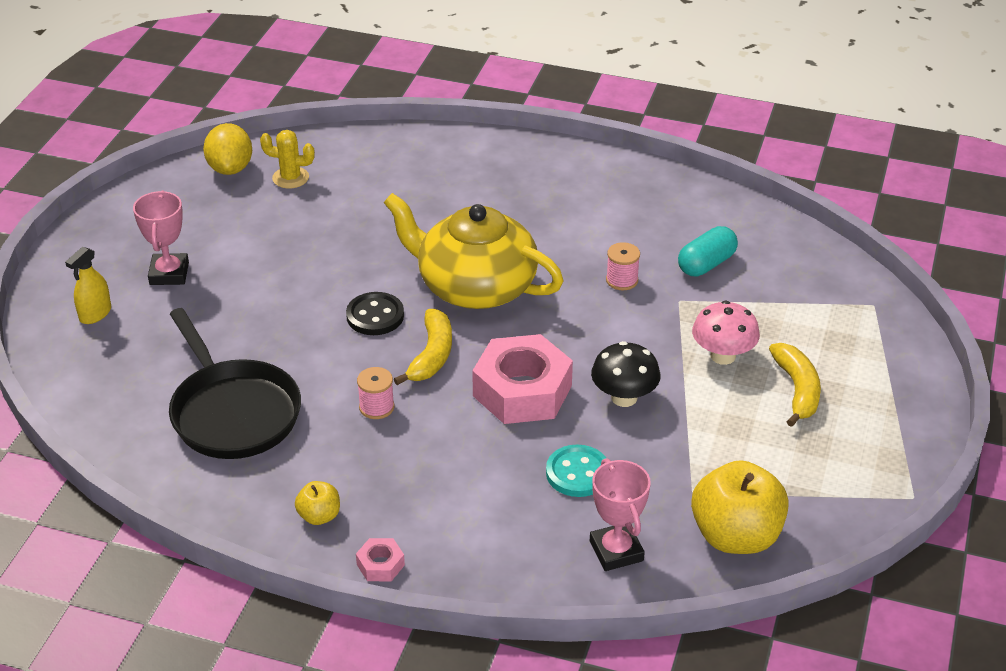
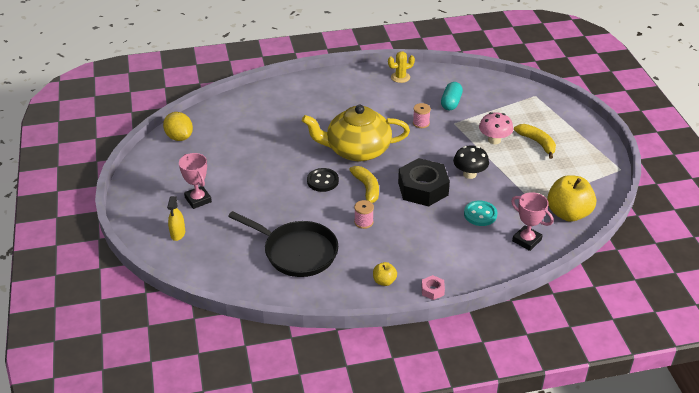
camera: 30 degrees left, 0 degrees up
yellow cactus [260,130,315,189] -> yellow cactus moved to [388,51,415,83]
pink nut [472,334,573,424] -> black nut [398,158,450,207]

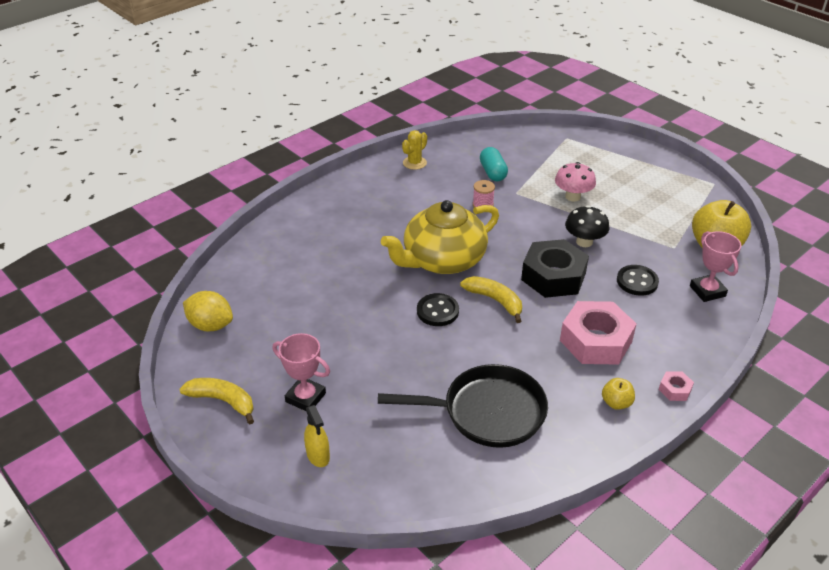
camera: 30 degrees left, 0 degrees up
pink spool [354,200,374,229] -> none
turquoise button [464,200,497,226] -> black button [617,265,659,296]
pink trophy [511,192,553,251] -> pink trophy turned 60 degrees clockwise [690,231,741,302]
yellow banana [514,124,556,159] -> yellow banana moved to [179,378,254,424]
none -> pink nut [560,301,637,365]

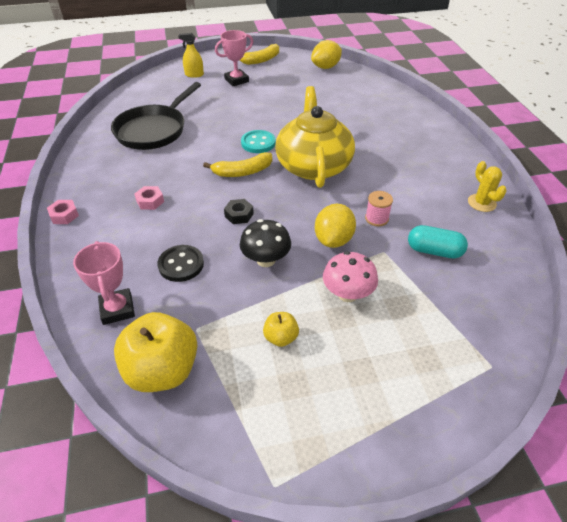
camera: 120 degrees right, 5 degrees up
black button [417,293,459,326] -> turquoise button [241,130,276,153]
black nut [521,239,589,298] -> black nut [224,199,254,224], size x0.43
pink nut [560,301,637,365] -> pink nut [134,186,164,210], size x0.43
yellow apple [602,378,635,410] -> yellow apple moved to [263,312,299,347]
pink trophy [690,231,741,302] -> pink trophy turned 60 degrees clockwise [73,241,135,325]
none -> yellow lemon [315,204,356,248]

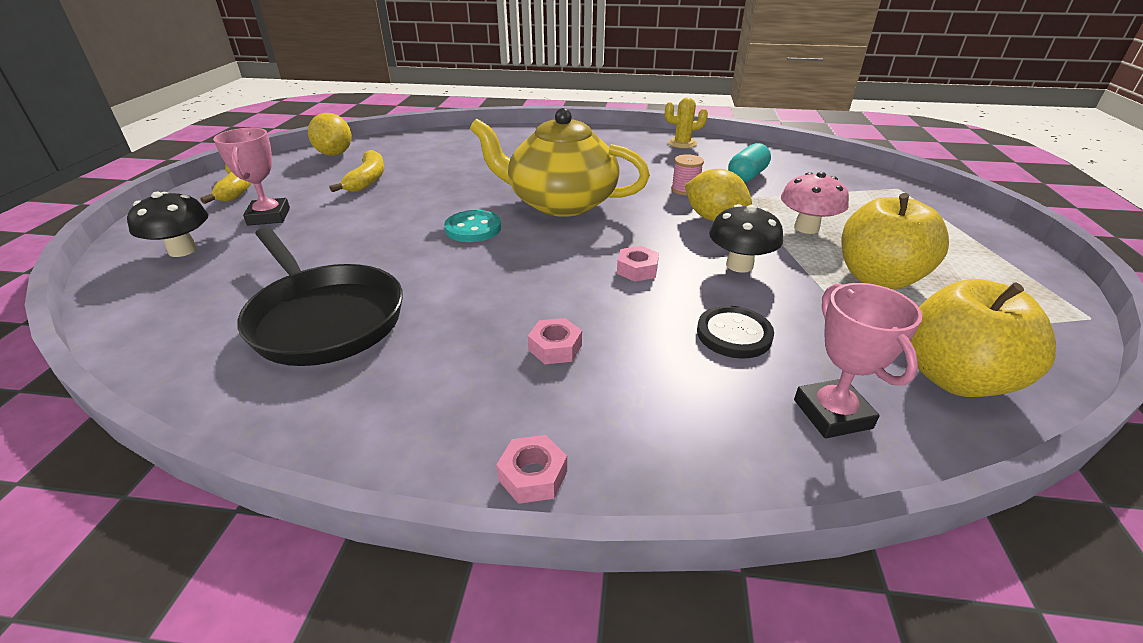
camera: 70 degrees left, 10 degrees down
pink trophy [73,241,135,325] -> pink trophy turned 75 degrees clockwise [794,283,922,438]
yellow spray bottle [178,33,204,78] -> black mushroom [127,192,208,257]
yellow banana [203,152,272,177] -> yellow banana moved to [330,150,384,192]
black nut [224,199,254,224] -> pink nut [617,246,659,282]
yellow apple [263,312,299,347] -> yellow apple [841,193,949,290], size x2.08

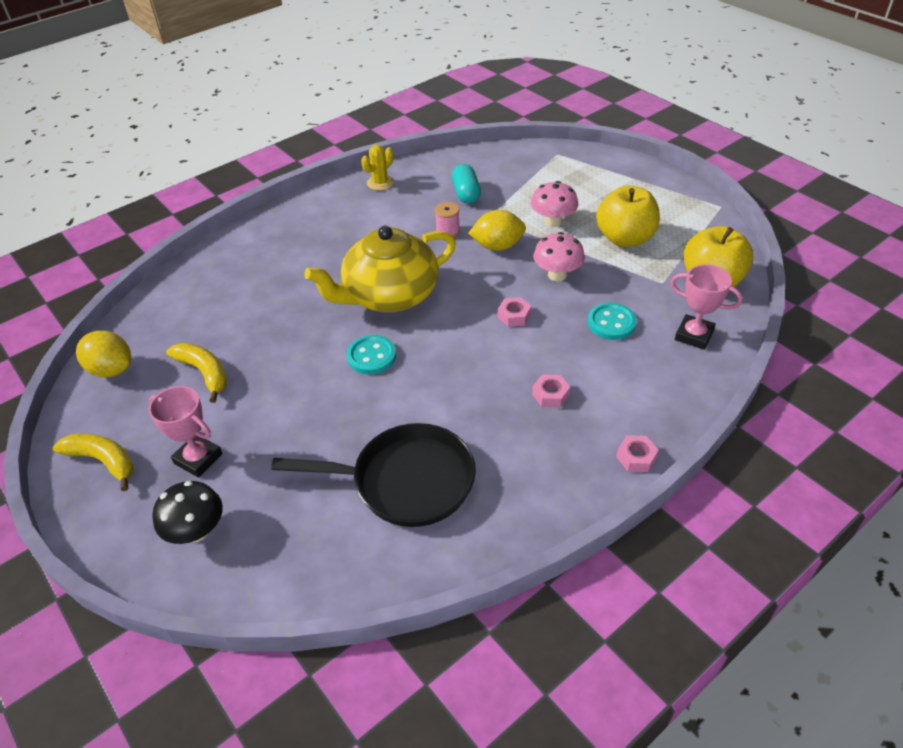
camera: 45 degrees left, 10 degrees up
black button [697,306,774,359] -> turquoise button [588,303,637,340]
black mushroom [709,204,783,273] -> pink mushroom [533,232,585,281]

